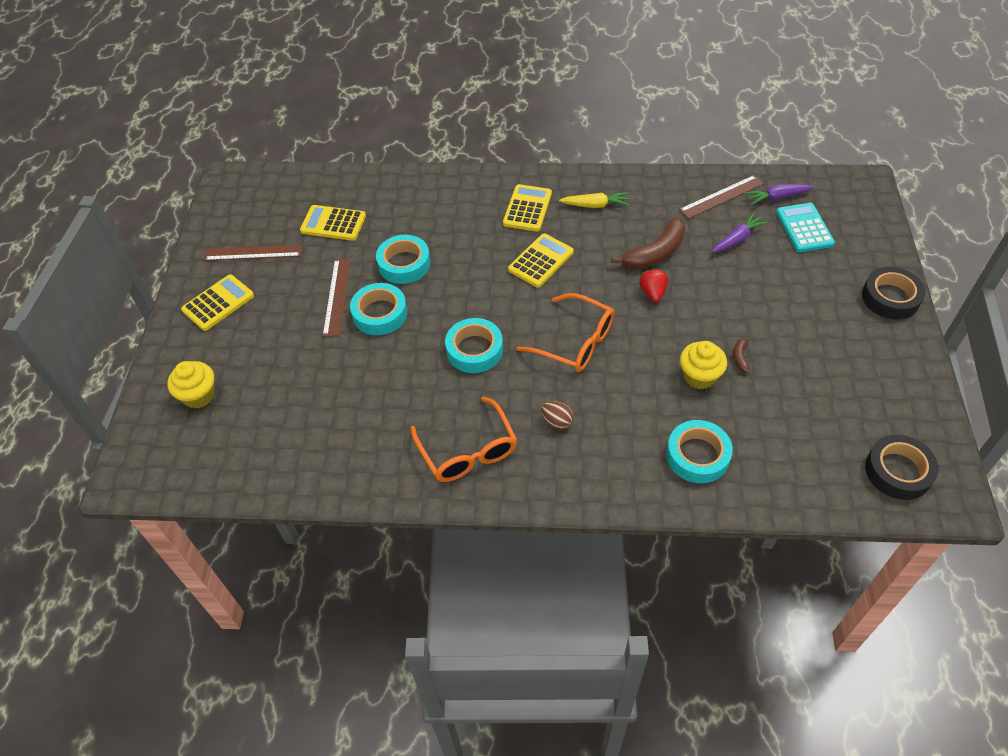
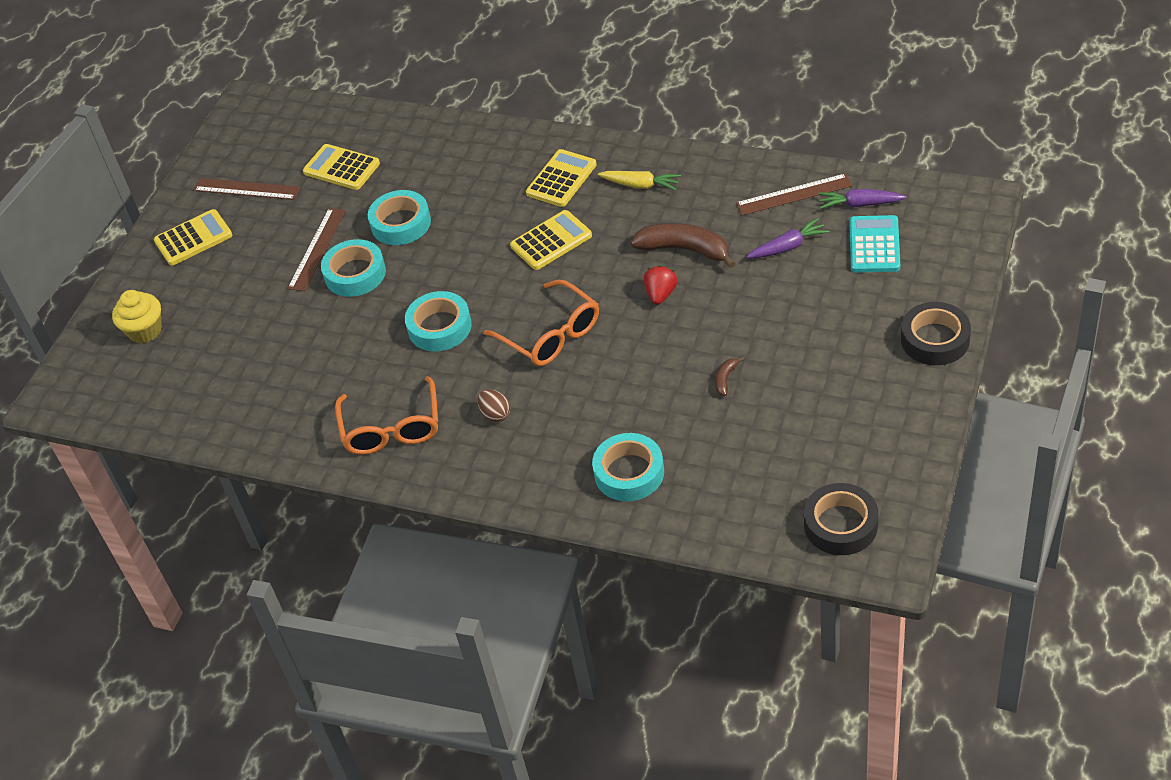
camera: 20 degrees right, 5 degrees down
brown banana [611,217,685,269] -> brown banana turned 135 degrees counterclockwise [631,223,735,268]
yellow cupcake [680,341,727,389] -> none

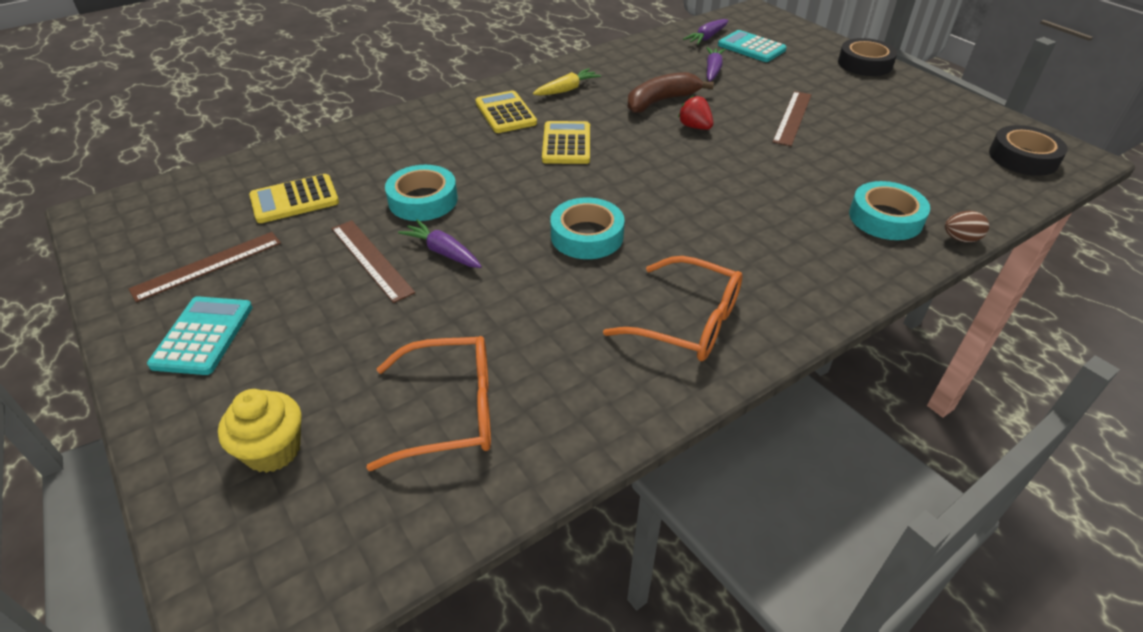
camera: 60 degrees left, 5 degrees down
yellow calculator [154,209,232,266] -> turquoise calculator [147,296,253,375]
turquoise tape [321,239,386,297] -> purple carrot [398,219,482,268]
brown egg [477,389,510,422] -> brown egg moved to [945,211,989,242]
orange glasses [483,280,599,366] -> orange glasses moved to [366,336,491,471]
brown banana [715,357,744,396] -> none
brown ruler [736,173,852,215] -> brown ruler moved to [773,91,812,146]

